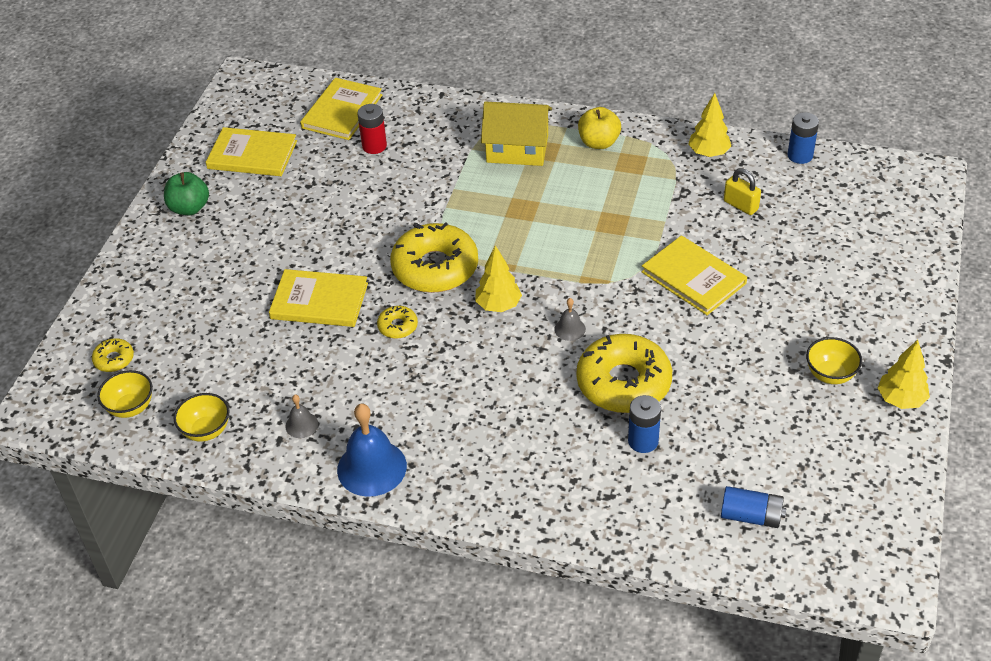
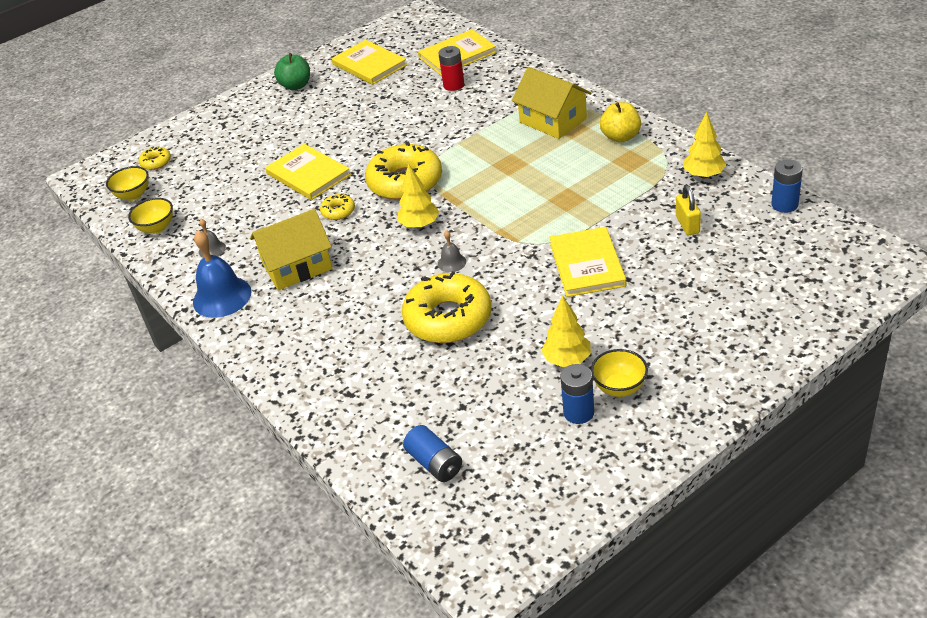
camera: 40 degrees right, 5 degrees down
blue battery [628,395,661,453] -> blue battery moved to [560,364,594,424]
yellow tree [878,340,930,409] -> yellow tree moved to [541,295,591,367]
none -> yellow house [250,209,333,291]

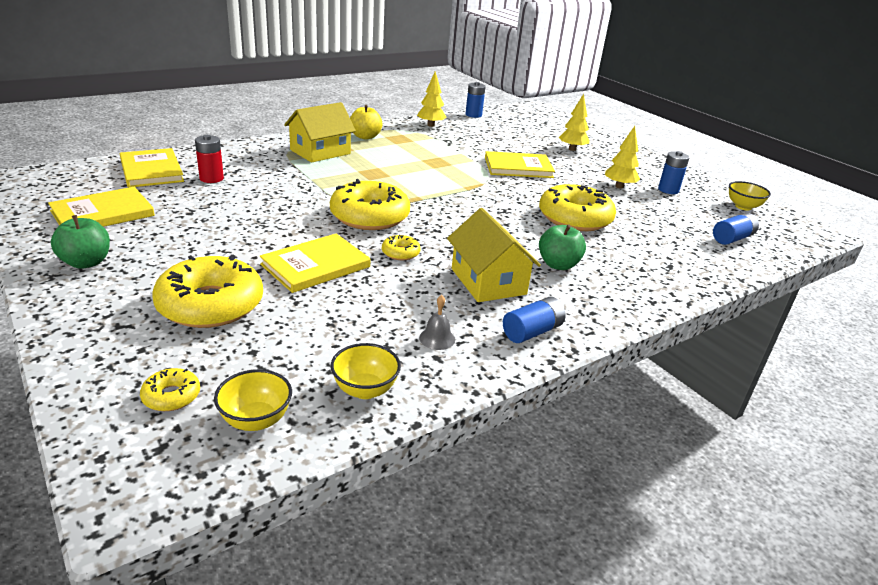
camera: 95 degrees left, 10 degrees down
blue bell [193,230,251,318] -> blue battery [503,297,565,343]
yellow tree [398,163,439,229] -> yellow tree moved to [559,94,589,151]
grey bell [438,230,466,272] -> none
yellow bowl [591,349,648,397] -> yellow bowl moved to [729,181,771,210]
yellow padlock [676,185,701,235] -> none
none -> yellow donut [152,254,263,328]
none -> green apple [539,225,586,270]

